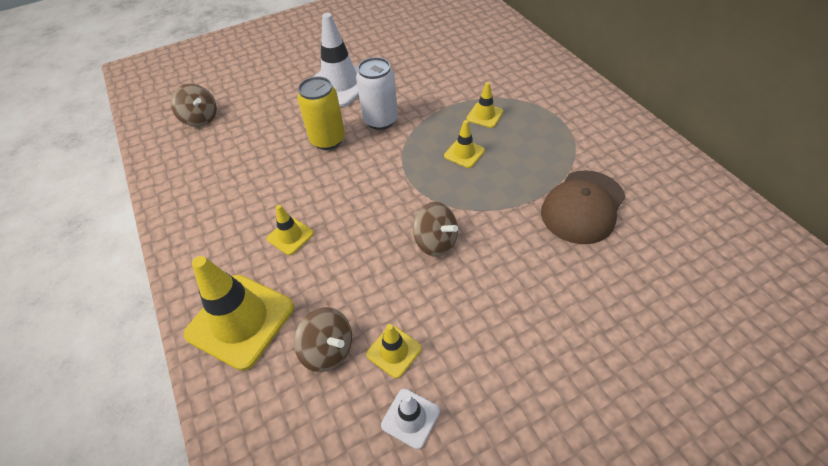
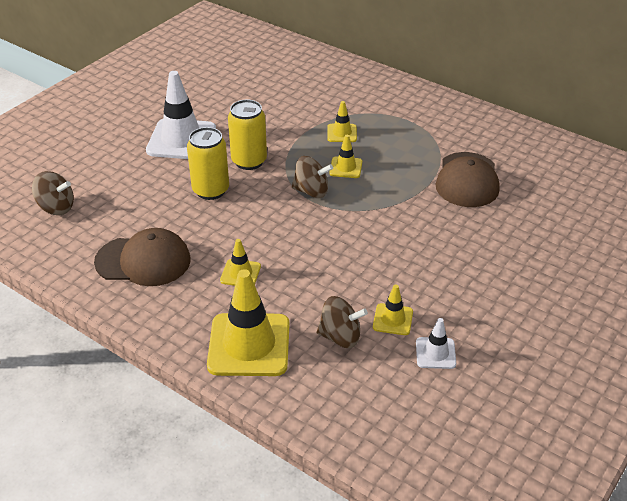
camera: 30 degrees left, 10 degrees down
white can [356,57,398,130] -> yellow can [228,100,267,170]
brown spinning top [413,202,458,257] -> brown spinning top moved to [292,156,333,198]
none -> brown cap [94,228,191,286]

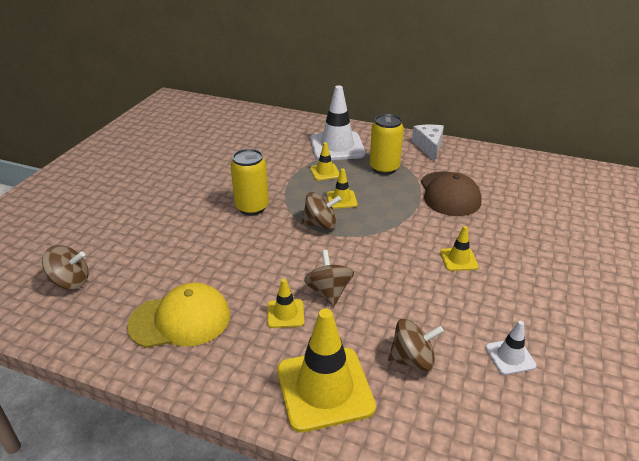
camera: 15 degrees left, 5 degrees down
brown cap [94,228,191,286] -> yellow cap [127,282,230,348]
white traffic cone [146,71,216,159] -> white traffic cone moved to [310,85,366,160]
yellow can [187,127,229,200] -> yellow can moved to [370,114,404,175]
yellow traffic cone [373,284,413,335] -> yellow traffic cone moved to [440,226,479,271]
none -> brown spinning top [304,250,354,306]
none -> white cheese [412,124,444,162]

